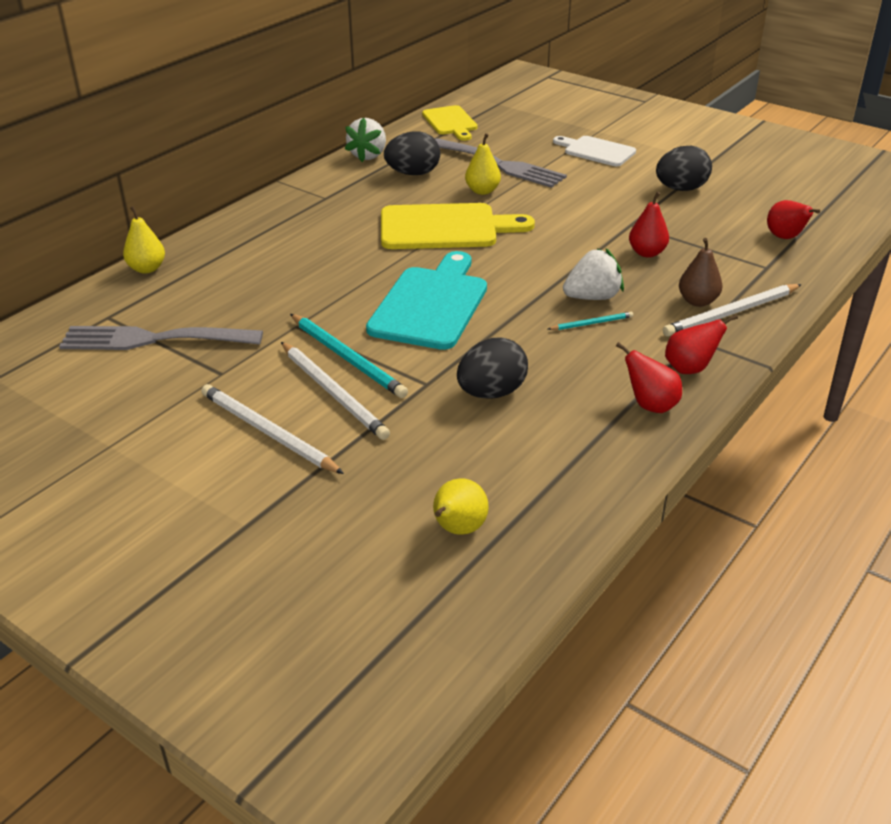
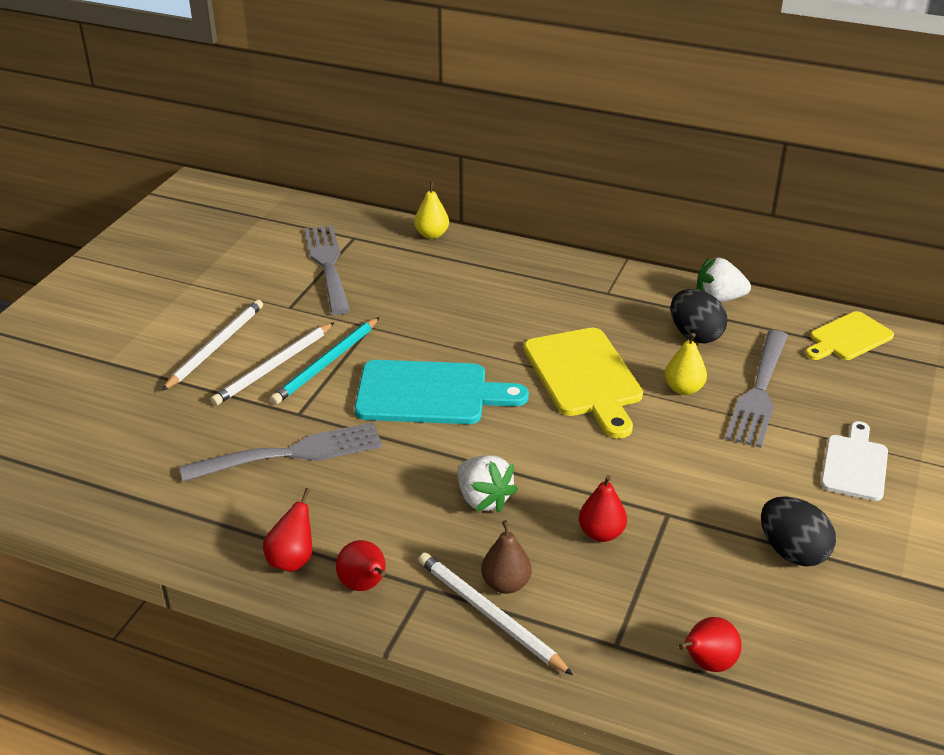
camera: 75 degrees right, 0 degrees up
yellow pear [433,478,489,535] -> none
black egg [457,338,528,399] -> grey fork [179,422,382,482]
turquoise pencil [548,312,633,330] -> none

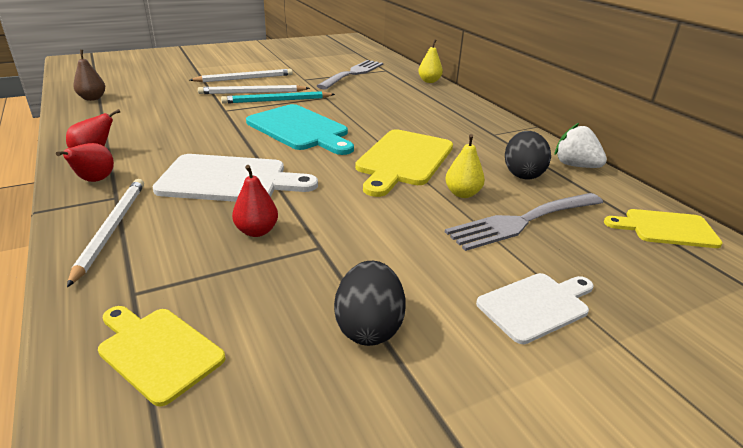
camera: 40 degrees right, 5 degrees down
grey fork [179,422,382,482] -> none
white strawberry [457,455,518,513] -> white cutting board [153,154,318,202]
brown pear [481,520,532,594] -> brown pear moved to [73,50,105,101]
red pear [678,617,742,672] -> yellow cutting board [98,306,225,406]

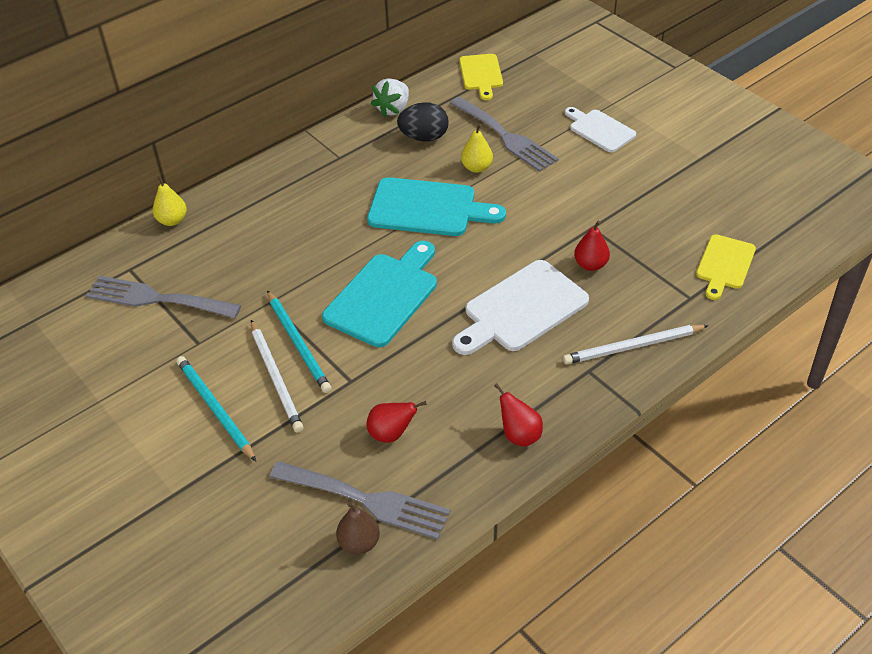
camera: 100 degrees left, 15 degrees up
red pear [56,143,114,182] -> red pear moved to [367,401,427,443]
white cutting board [153,154,318,202] -> white cutting board turned 120 degrees counterclockwise [452,260,589,355]
white pencil [190,69,293,82] -> turquoise pencil [176,356,256,461]
black egg [334,261,406,346] -> none
yellow cutting board [355,129,453,197] -> turquoise cutting board [367,177,506,236]
none -> grey fork [270,461,451,540]

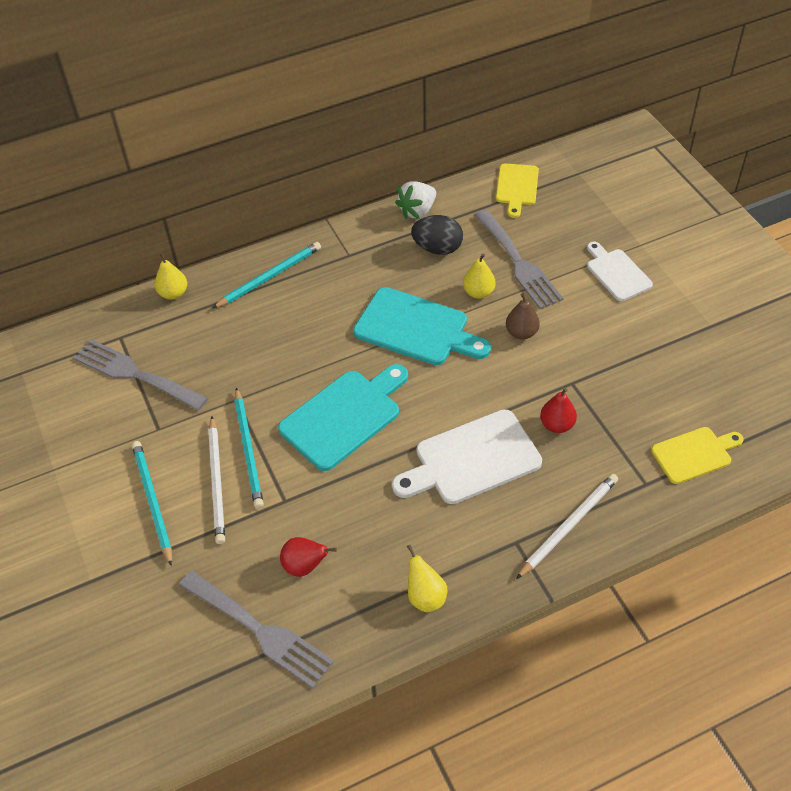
camera: 15 degrees right, 5 degrees up
brown pear [336,502,380,554] -> brown pear moved to [506,293,540,340]
red pear [494,383,543,447] -> yellow pear [407,545,447,612]
white pencil [563,325,709,364] -> white pencil turned 135 degrees clockwise [516,474,618,579]
yellow cutting board [696,235,756,300] -> yellow cutting board turned 150 degrees counterclockwise [651,427,744,484]
none -> turquoise pencil [212,242,321,309]

